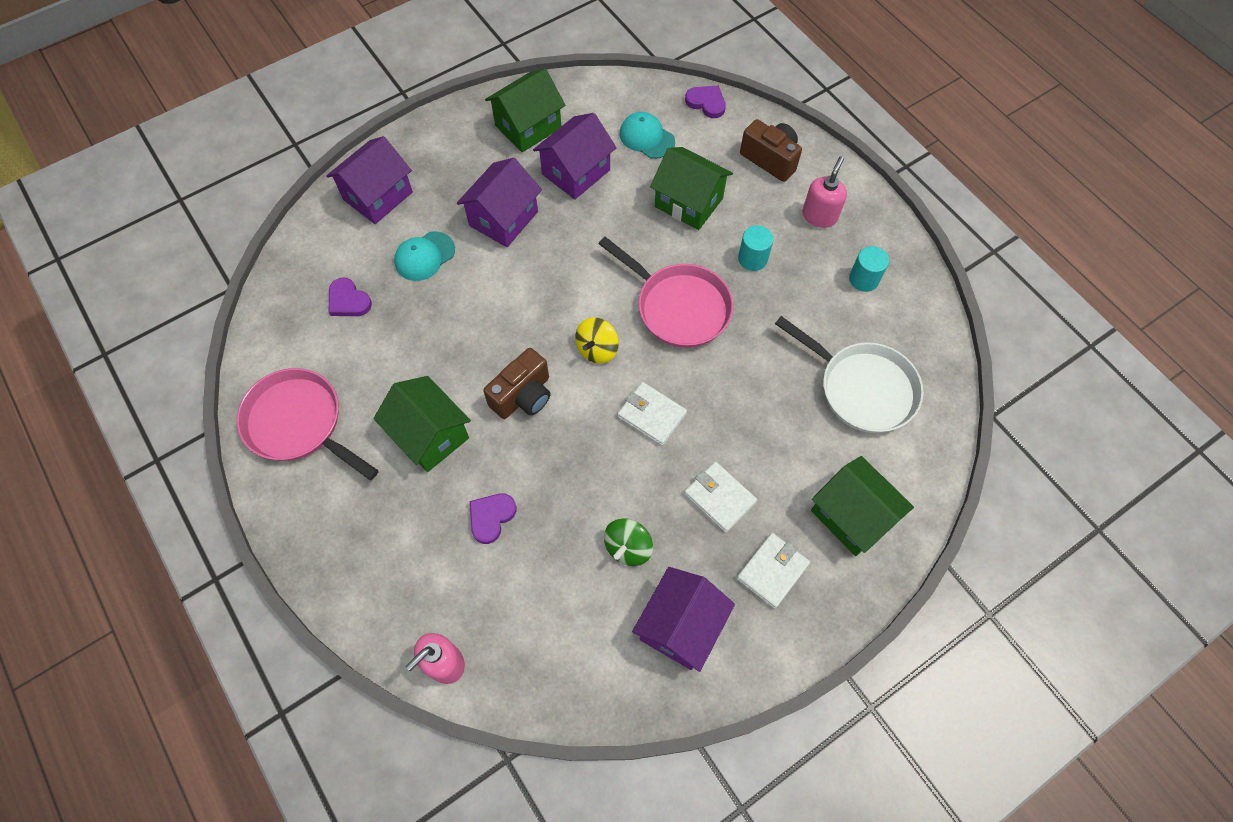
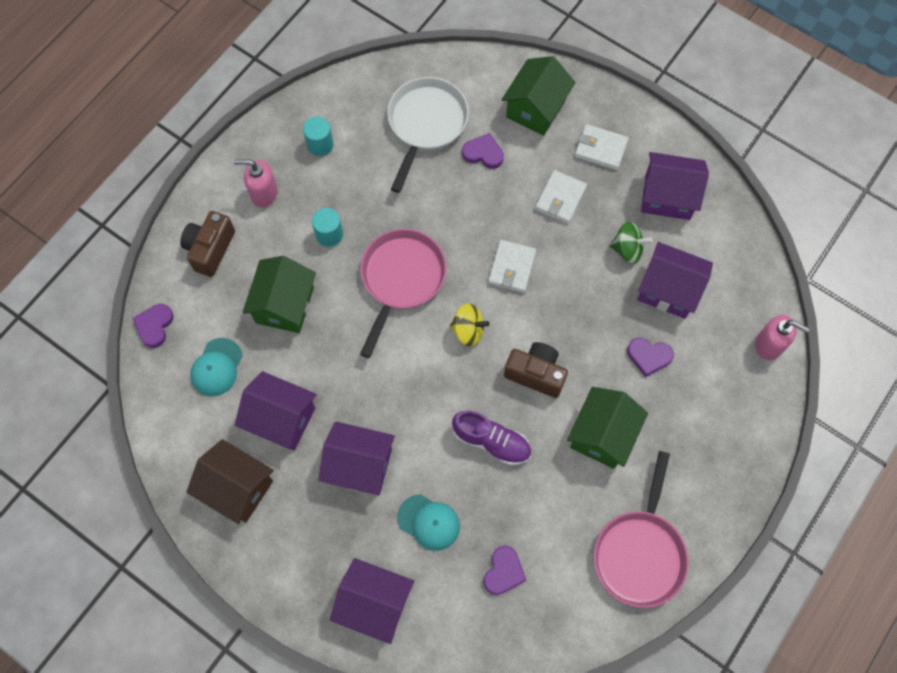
camera: 110 degrees left, 5 degrees up
green house [485,69,566,152] -> brown house [186,439,274,524]
none -> purple shoe [452,410,531,465]
none -> purple heart [462,133,504,169]
none -> purple house [637,242,713,319]

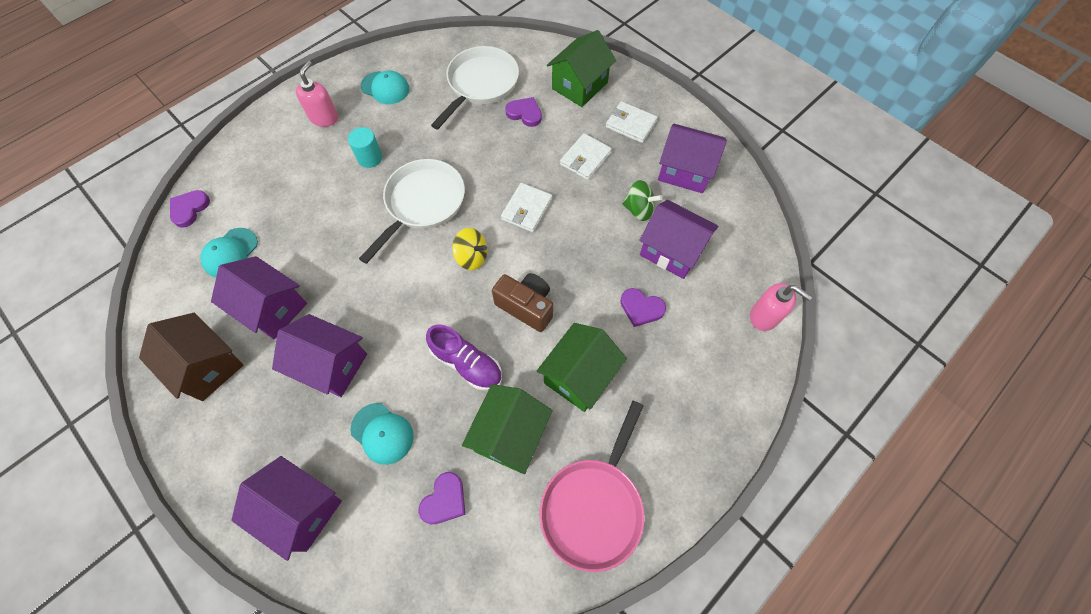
camera: 10 degrees right, 5 degrees down
brown camera [180,211,235,277] -> none
pink soap dispenser [234,159,278,207] -> pink soap dispenser turned 90 degrees clockwise [296,61,338,127]
green house [243,256,316,333] -> green house moved to [462,384,553,474]
turquoise cylinder [303,117,334,156] -> turquoise cap [361,70,409,104]
pink pan [360,229,447,358] -> white pan [359,159,465,264]

